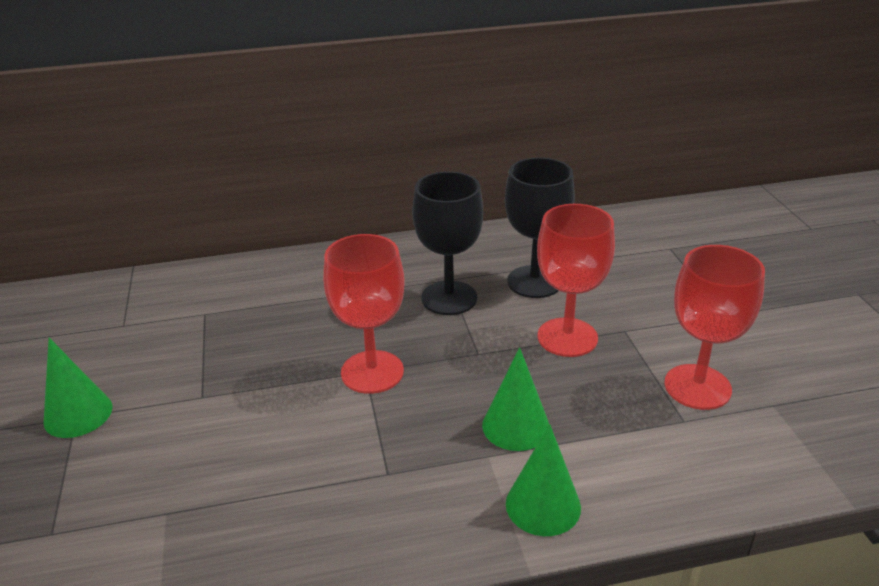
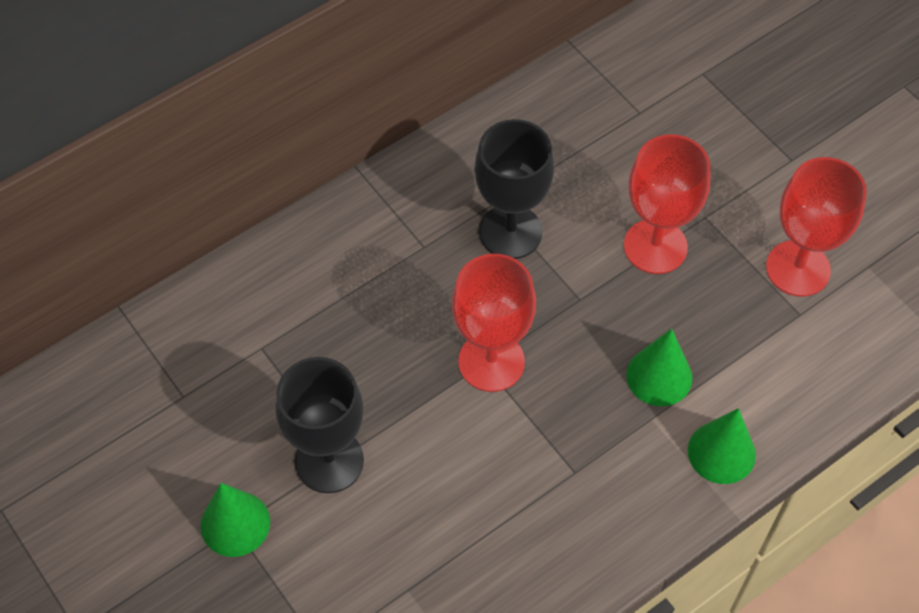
camera: 25 degrees left, 25 degrees up
black goblet [505,157,575,298] -> black goblet moved to [275,357,364,493]

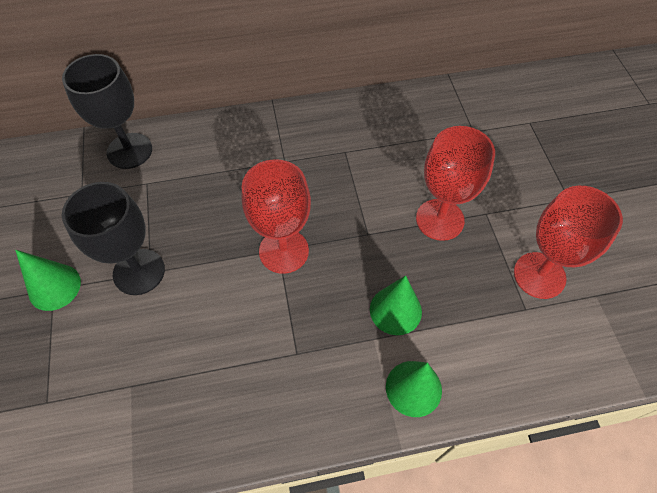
camera: 25 degrees right, 0 degrees up
black goblet [474,119,554,259] -> black goblet moved to [62,54,152,169]

